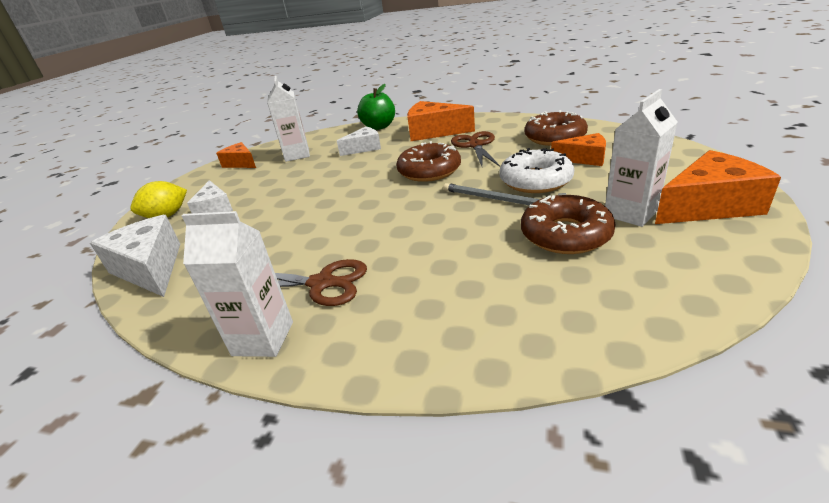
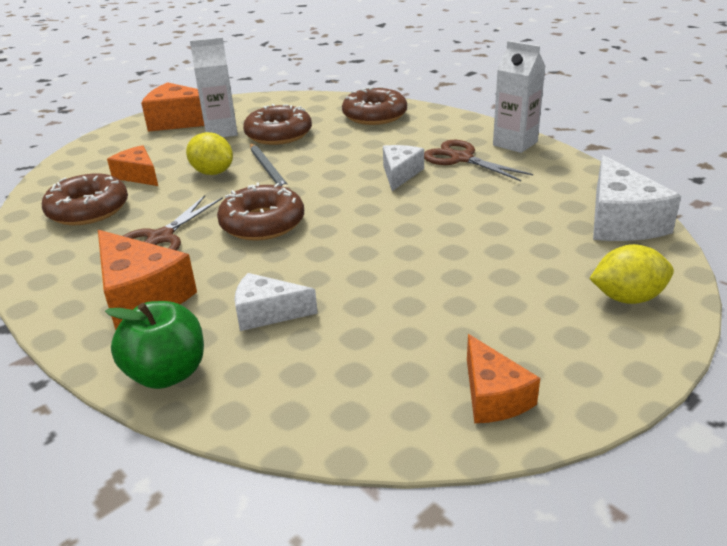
camera: 150 degrees left, 0 degrees up
white cheese [187,180,233,213] -> white cheese moved to [383,145,424,191]
white carton [267,76,310,162] -> none
white donut [499,148,574,193] -> yellow lemon [186,132,233,175]
none -> brown donut [342,87,407,125]

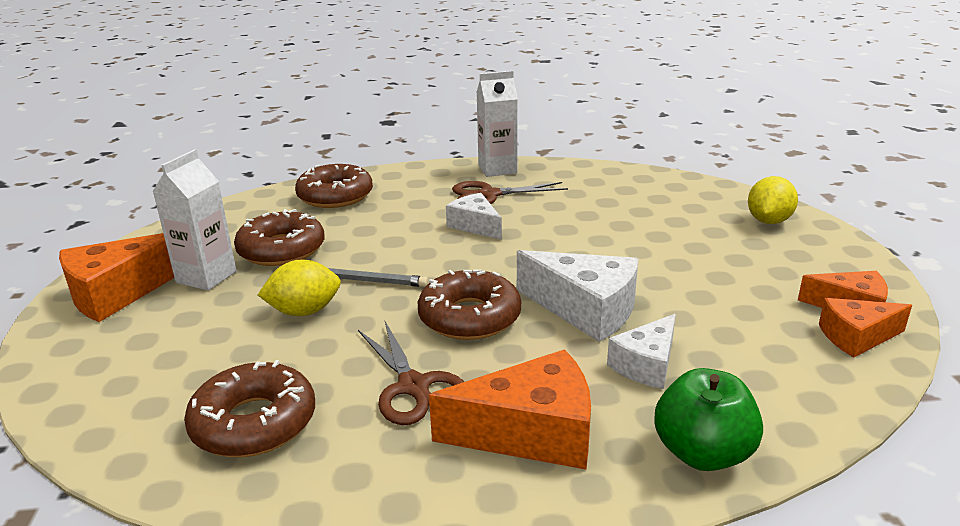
camera: 55 degrees left, 5 degrees down
orange cheese [107,145,158,186] -> orange cheese moved to [819,298,912,358]
white cheese [593,155,681,241] -> white cheese moved to [517,250,638,342]

